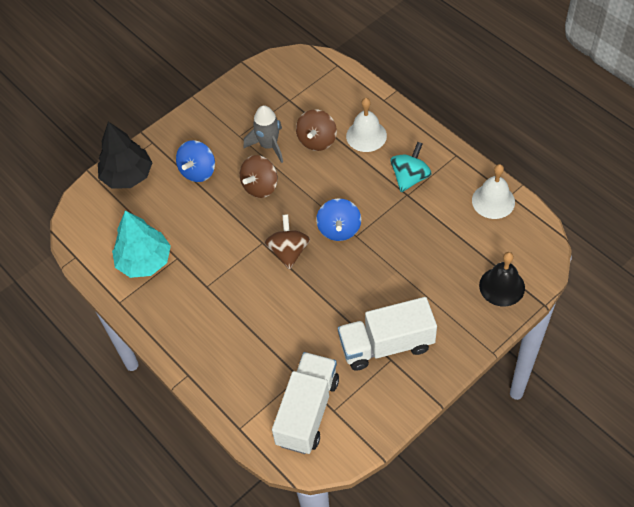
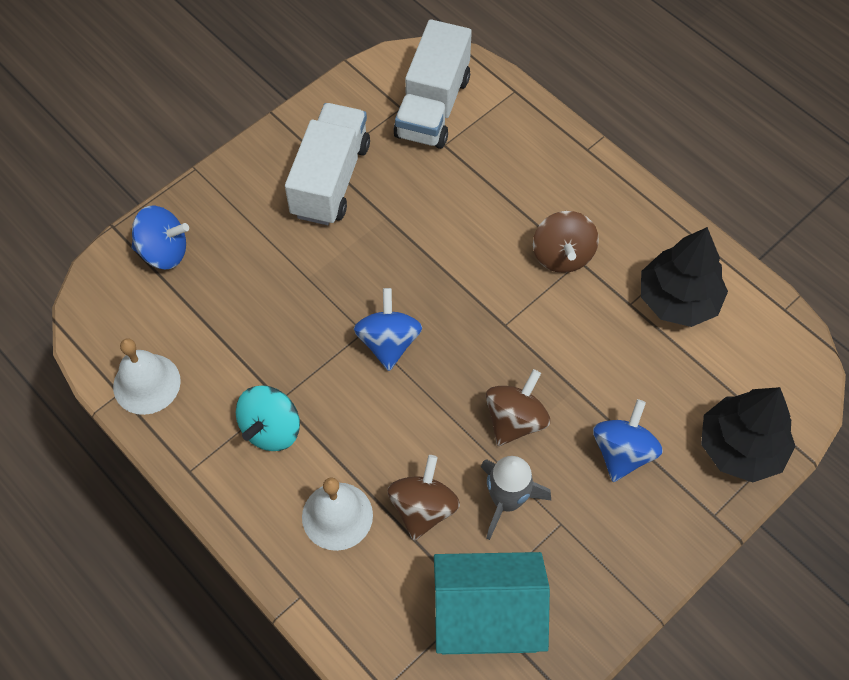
camera: 175 degrees right, 5 degrees up
turquoise tree [112,210,171,278] -> black tree [641,227,728,327]
brown spinning top [265,214,310,270] -> brown spinning top moved to [533,211,599,273]
white truck [338,297,437,370] -> white truck turned 60 degrees counterclockwise [285,103,370,225]
black bell [479,252,525,306] -> blue spinning top [132,206,189,269]
none -> turquoise house [434,552,550,654]

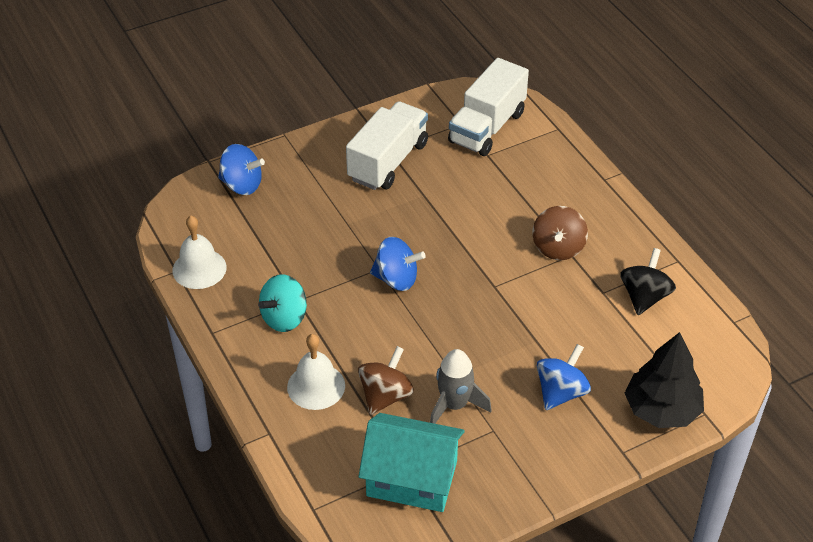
camera: 15 degrees right, 15 degrees down
blue spinning top [354,288,423,371] -> blue spinning top turned 90 degrees clockwise [370,237,426,291]
brown spinning top [486,369,550,446] -> none
black tree [641,227,728,327] -> black spinning top [620,248,676,315]

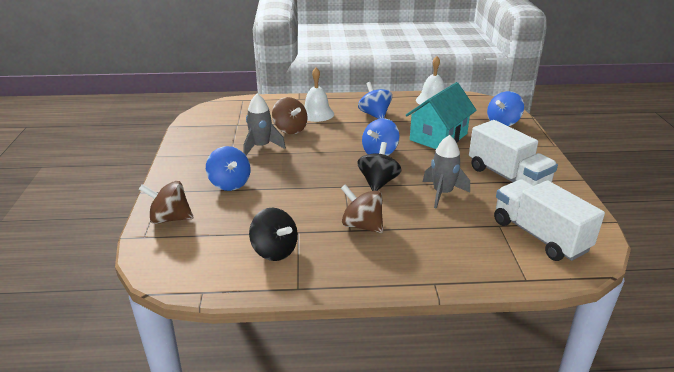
camera: 115 degrees right, 15 degrees down
turquoise spinning top [258,274,307,332] -> blue spinning top [358,82,392,119]
turquoise house [358,413,465,512] -> turquoise house moved to [406,82,477,149]
black tree [625,332,704,428] -> brown spinning top [139,181,193,224]
none -> black spinning top [357,142,402,191]
none -> grey rocket [423,135,470,209]

